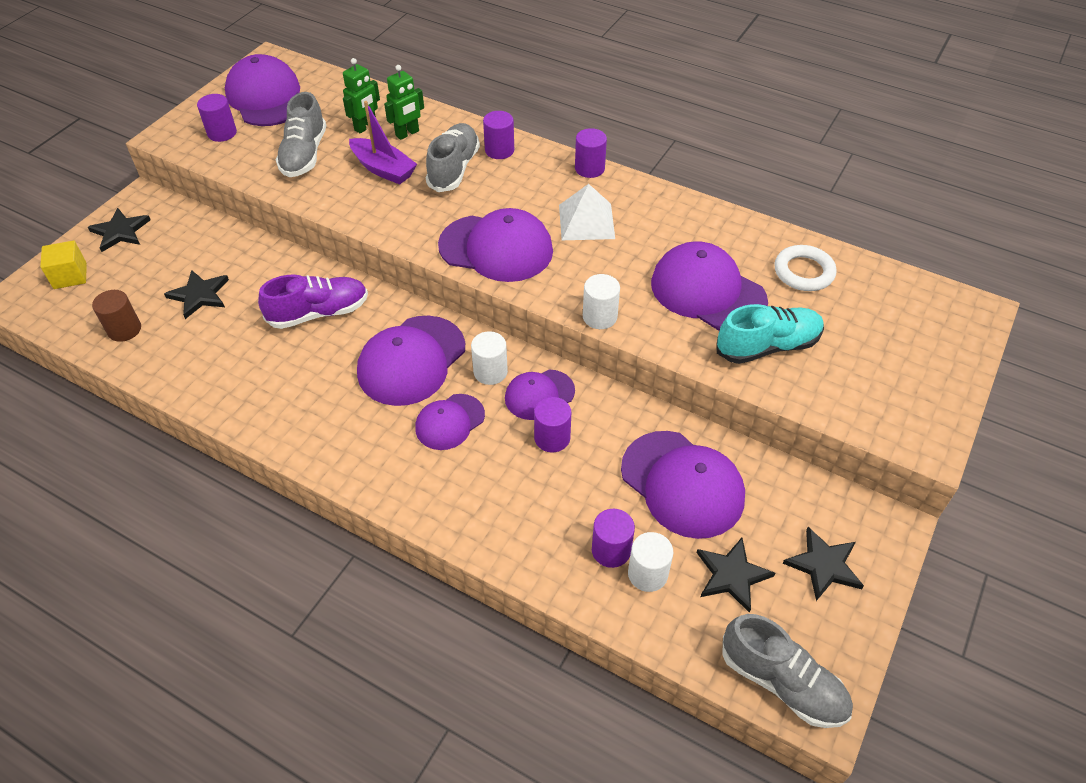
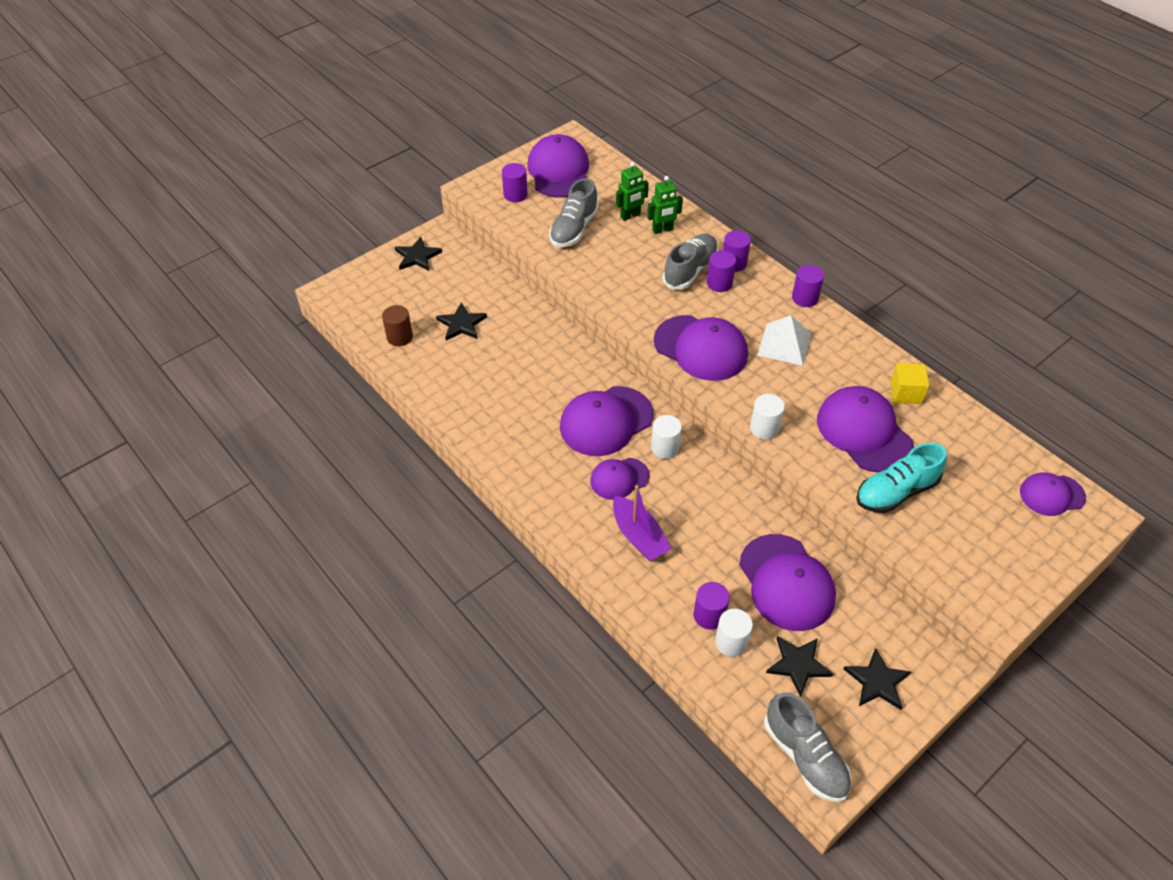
camera: 20 degrees right, 0 degrees up
yellow cube [40,240,87,289] -> yellow cube moved to [890,363,929,404]
purple shoe [258,275,368,329] -> none
purple boat [349,101,417,185] -> purple boat moved to [613,485,672,561]
purple cap [505,369,575,420] -> purple cap moved to [1020,473,1086,516]
purple cylinder [534,397,571,452] -> purple cylinder moved to [707,250,736,292]
turquoise shoe [717,304,824,364] -> turquoise shoe turned 150 degrees clockwise [856,443,947,513]
white ring [774,245,837,291] -> none

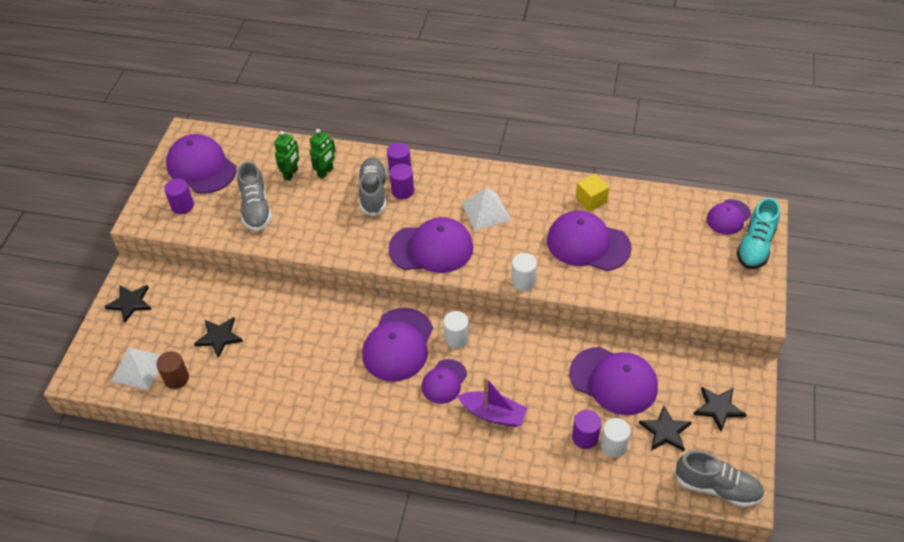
camera: 35 degrees left, 0 degrees up
purple cylinder [792,265,824,307] -> none
turquoise shoe [856,443,947,513] -> turquoise shoe moved to [737,198,780,269]
none -> white pyramid [111,348,161,390]

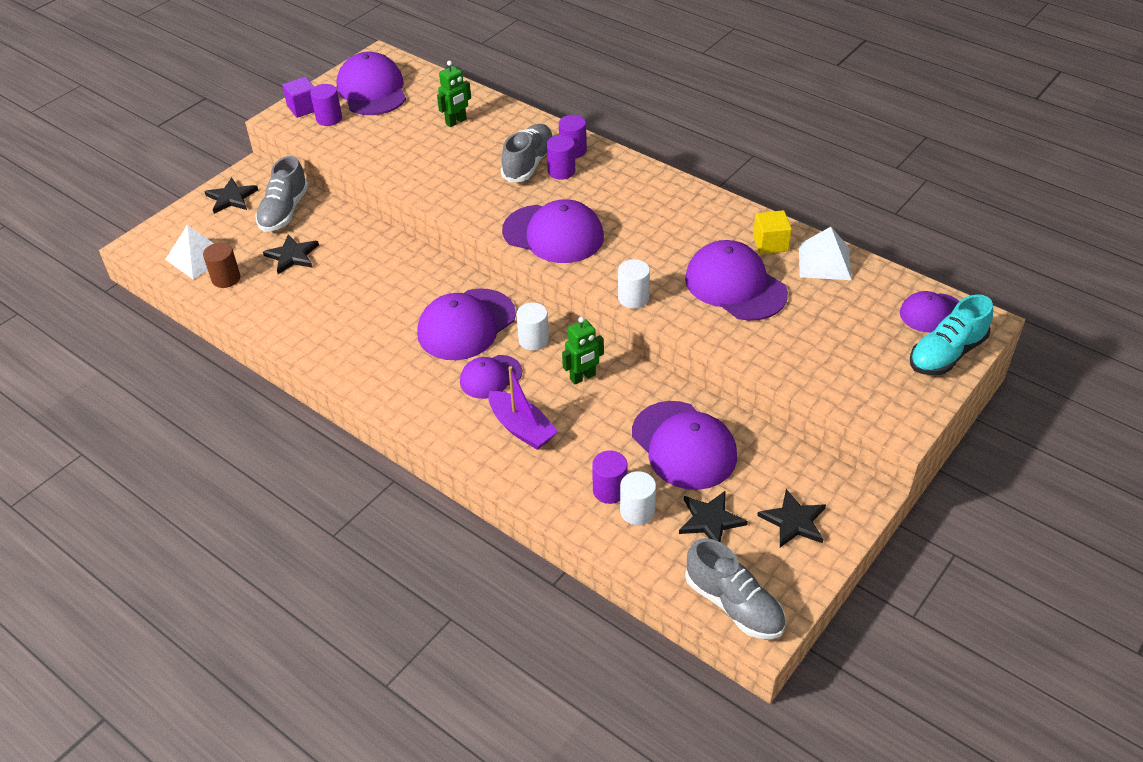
camera: 25 degrees right, 5 degrees down
grey shoe [237,162,272,231] -> grey shoe moved to [255,156,309,232]
green robot [310,129,336,179] -> green robot moved to [562,317,604,384]
white pyramid [461,188,511,231] -> white pyramid moved to [799,227,852,280]
none -> purple cube [282,77,314,118]

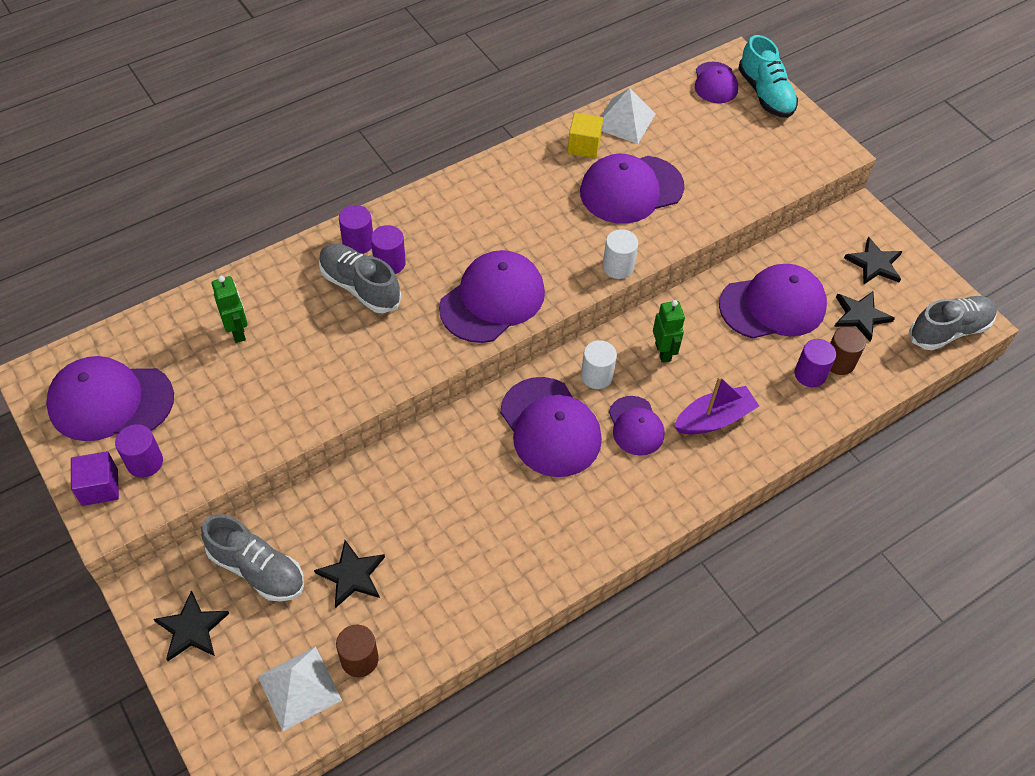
camera: 75 degrees left, 10 degrees up
white cylinder [620,471,656,525] -> brown cylinder [830,327,866,375]

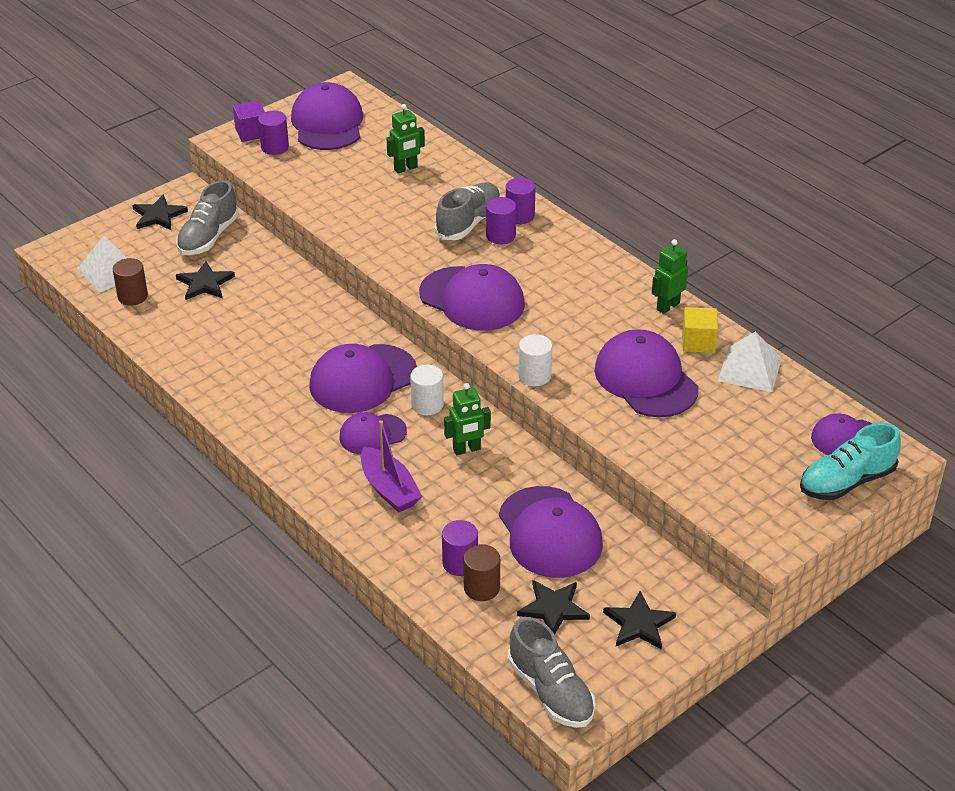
camera: 85 degrees right, 15 degrees down
none -> green robot [652,239,688,314]

